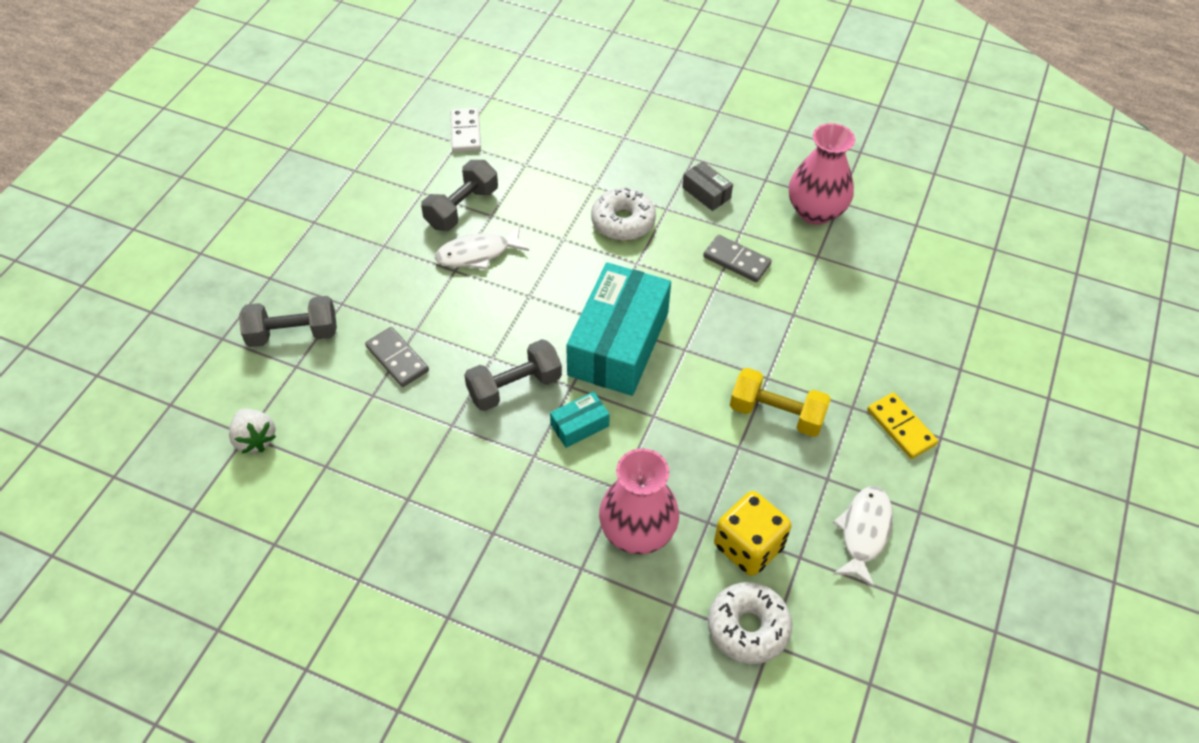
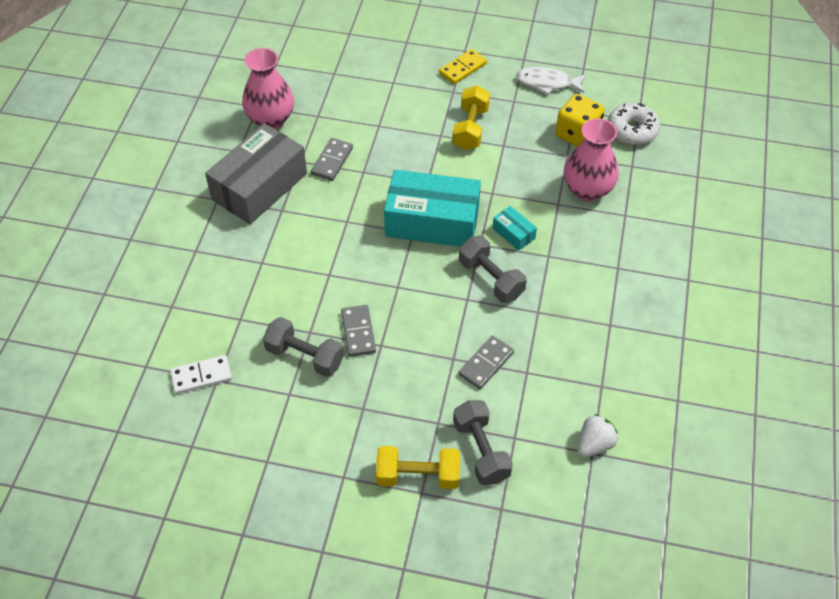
camera: 100 degrees left, 0 degrees up
white fish [435,226,529,270] -> grey domino [341,305,376,357]
white donut [591,187,656,241] -> none
grey box [682,161,733,211] -> grey box [205,123,307,224], size x2.31
none -> yellow dumbbell [376,446,460,489]

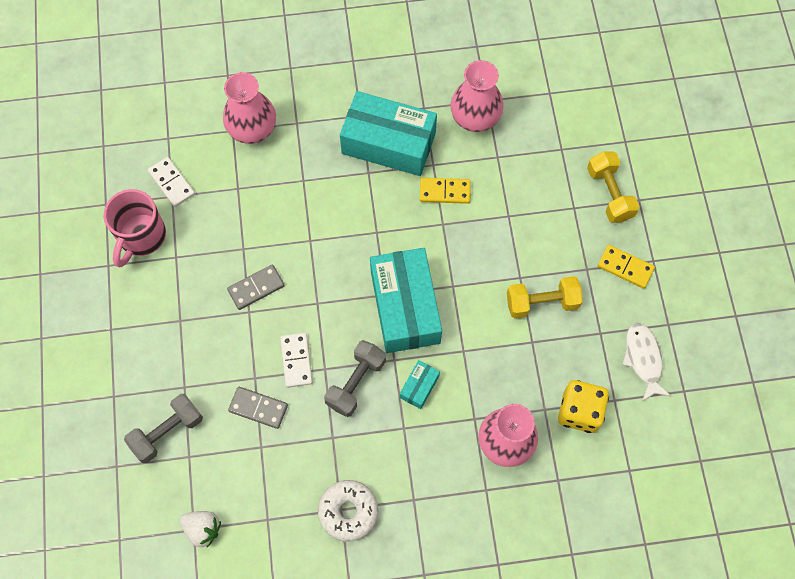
camera: 70 degrees right, 15 degrees up
grey box [205,123,307,224] -> turquoise box [340,91,437,176]
grey dumbbell [263,317,344,377] -> none
grey domino [311,138,353,181] -> yellow domino [420,178,471,204]
yellow dumbbell [376,446,460,489] -> yellow dumbbell moved to [587,152,640,223]
white donut [608,103,660,145] -> white donut moved to [318,480,378,542]
none -> pink mug [103,189,166,267]
none -> pink vase [223,72,276,144]
none -> white domino [280,333,313,388]

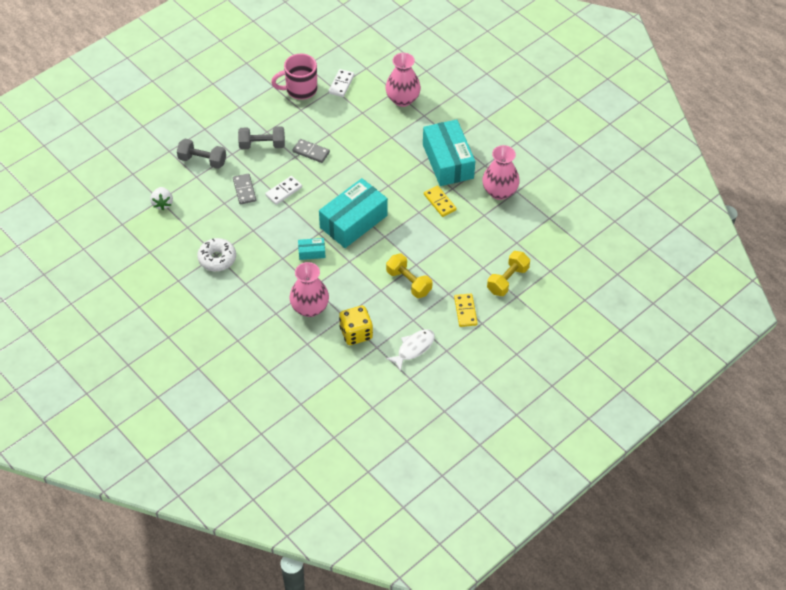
camera: 55 degrees right, 15 degrees down
grey dumbbell [324,340,386,417] -> grey dumbbell moved to [238,126,285,149]

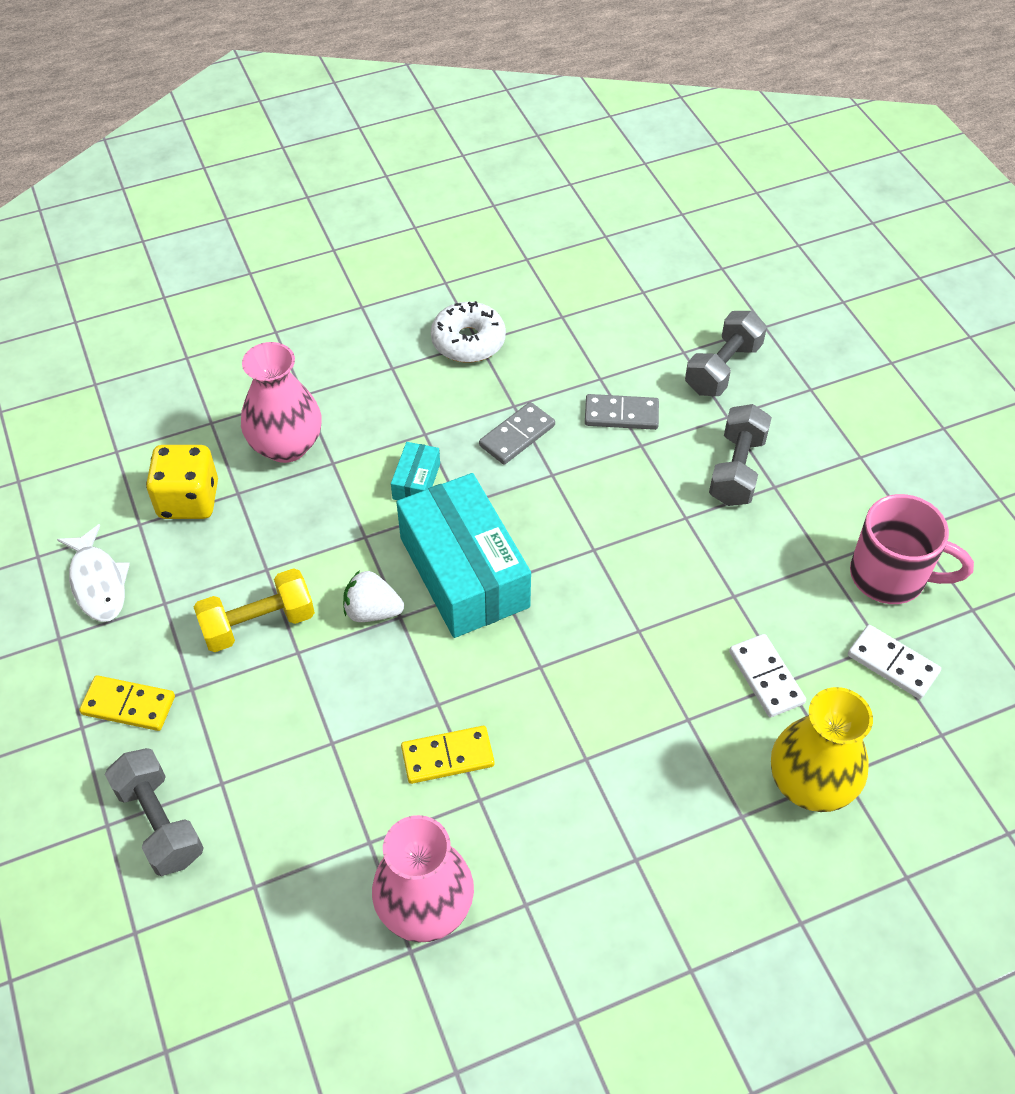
camera: 110 degrees right, 0 degrees up
white strawberry [150,187,173,210] -> white strawberry moved to [343,570,404,622]
white domino [265,176,302,205] -> white domino moved to [729,634,806,717]
pink mug [271,54,317,100] -> pink mug turned 105 degrees clockwise [850,494,974,604]
grey domino [292,139,330,163] -> grey domino moved to [479,402,555,465]
pink vase [385,53,421,107] -> yellow vase [771,687,873,812]
turquoise box [423,119,475,186] -> none
yellow dumbbell [487,251,530,296] -> grey dumbbell [105,748,204,876]

